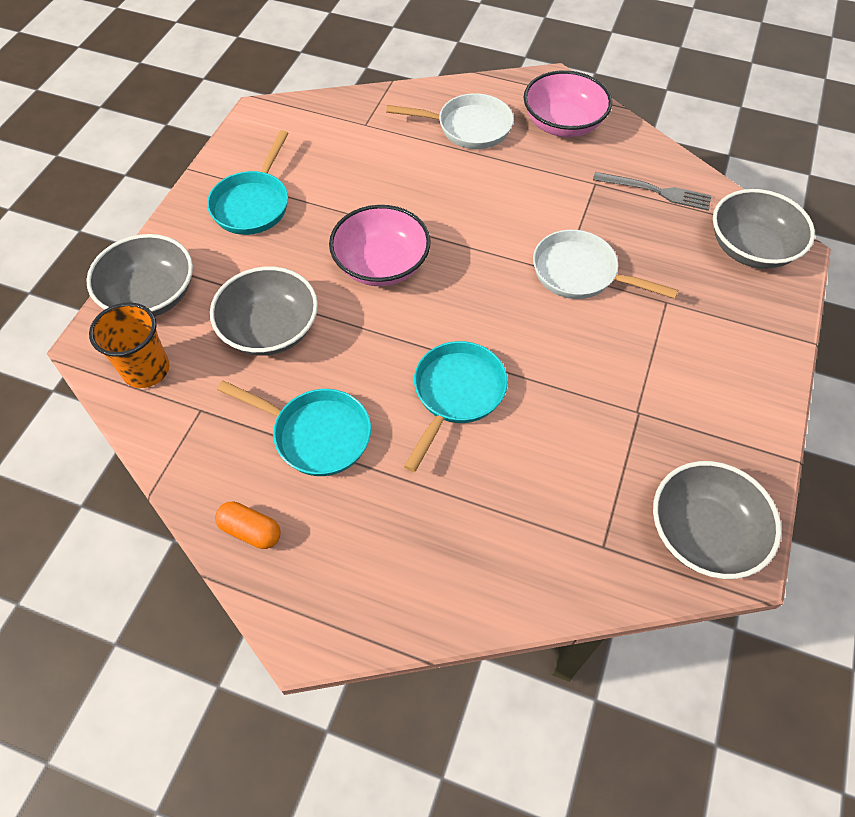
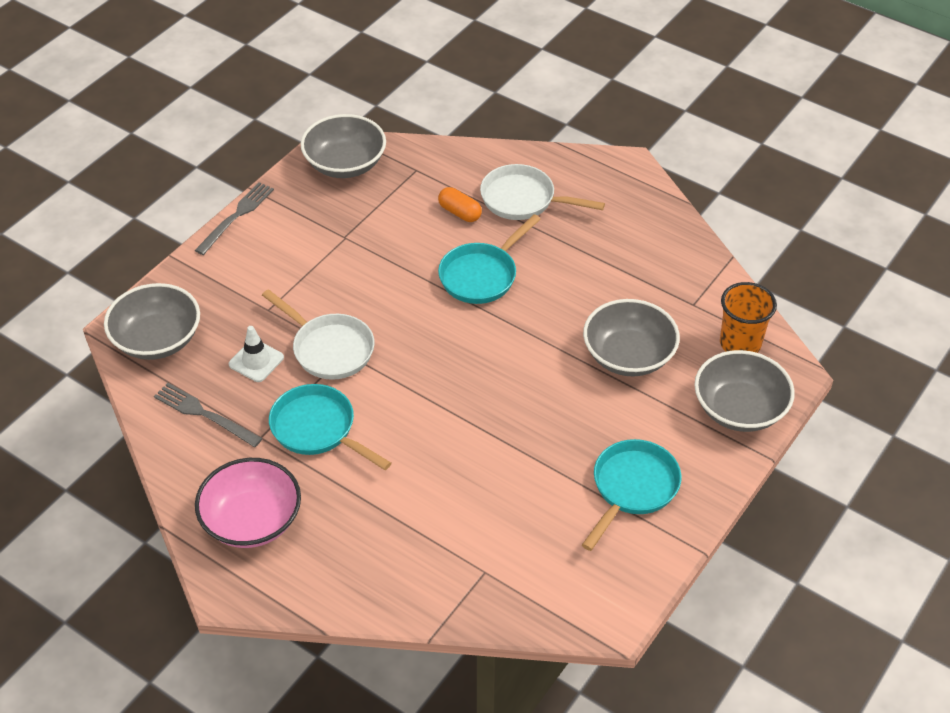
camera: 165 degrees left, 10 degrees down
orange capsule [215,502,281,549] -> orange capsule moved to [438,187,482,222]
turquoise pan [217,380,371,476] -> turquoise pan moved to [269,384,391,470]
pink bowl [329,205,431,286] -> none
white pan [386,93,514,149] -> white pan moved to [480,164,605,220]
none -> grey fork [195,182,274,255]
none -> white traffic cone [229,326,284,382]

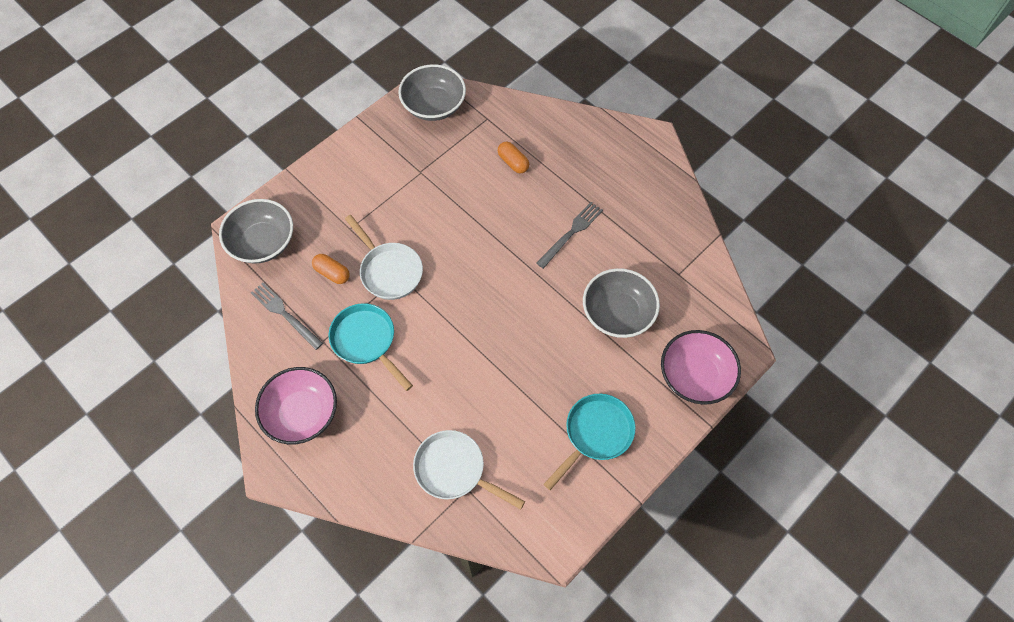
camera: 10 degrees right, 15 degrees up
grey fork [195,182,274,255] -> grey fork moved to [536,202,603,269]
white traffic cone [229,326,284,382] -> orange capsule [312,254,350,284]
turquoise pan [438,214,541,304] -> none
white pan [480,164,605,220] -> white pan moved to [413,430,525,509]
grey bowl [694,350,795,432] -> pink bowl [661,330,741,405]
orange cup [720,282,777,353] -> none

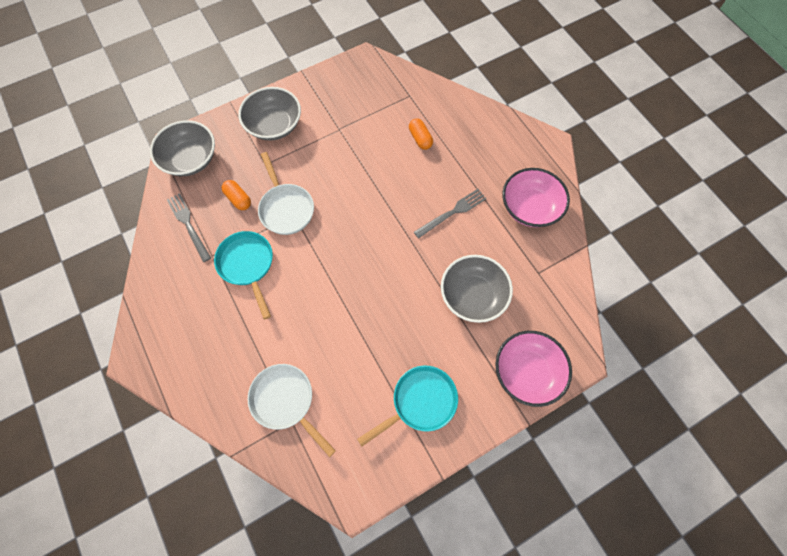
camera: 15 degrees right, 5 degrees up
pink bowl [255,367,337,444] -> pink bowl moved to [503,168,570,227]
grey bowl [398,64,466,121] -> grey bowl moved to [238,87,301,141]

